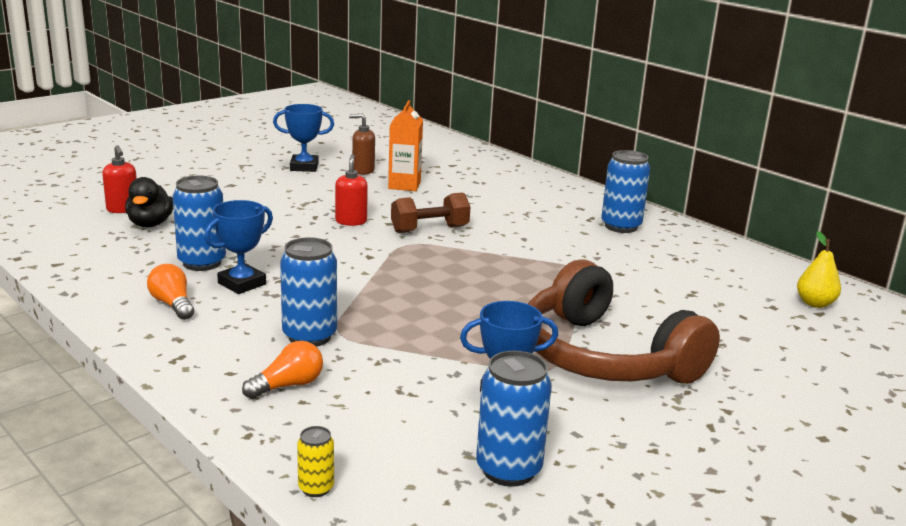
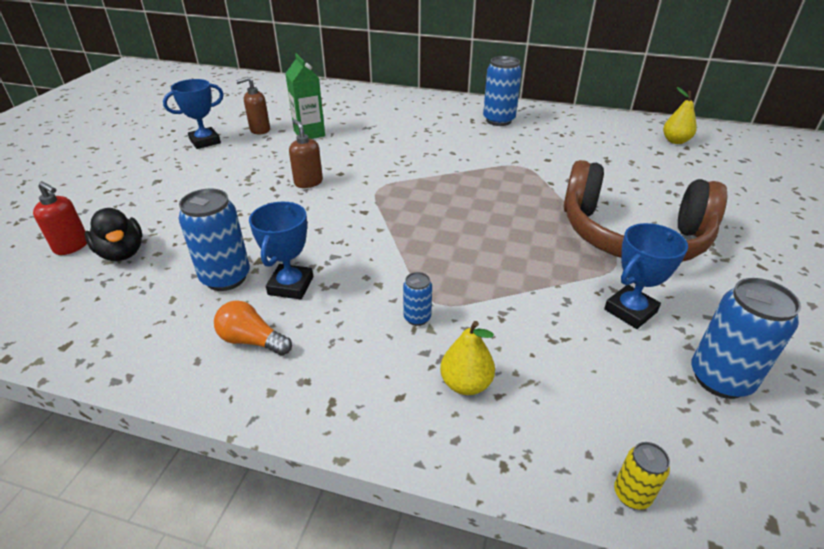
camera: 30 degrees left, 15 degrees up
orange light bulb [242,341,323,399] -> yellow pear [440,321,495,395]
blue can [280,237,337,347] -> blue can [403,272,432,326], size x0.51
red soap dispenser [335,154,368,226] -> brown soap dispenser [289,119,323,188]
orange carton [388,100,423,191] -> green carton [285,53,325,139]
brown dumbbell [391,192,470,233] -> none

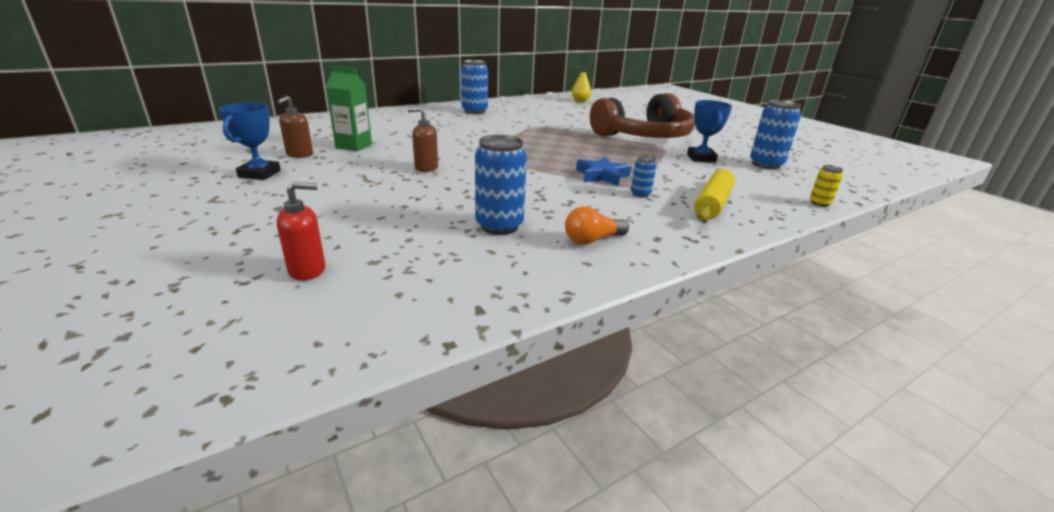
camera: 50 degrees left, 10 degrees down
black duck [85,208,142,261] -> none
blue trophy [249,202,313,300] -> none
yellow pear [440,321,495,395] -> yellow rolling pin [694,169,735,221]
none -> blue star [576,157,631,186]

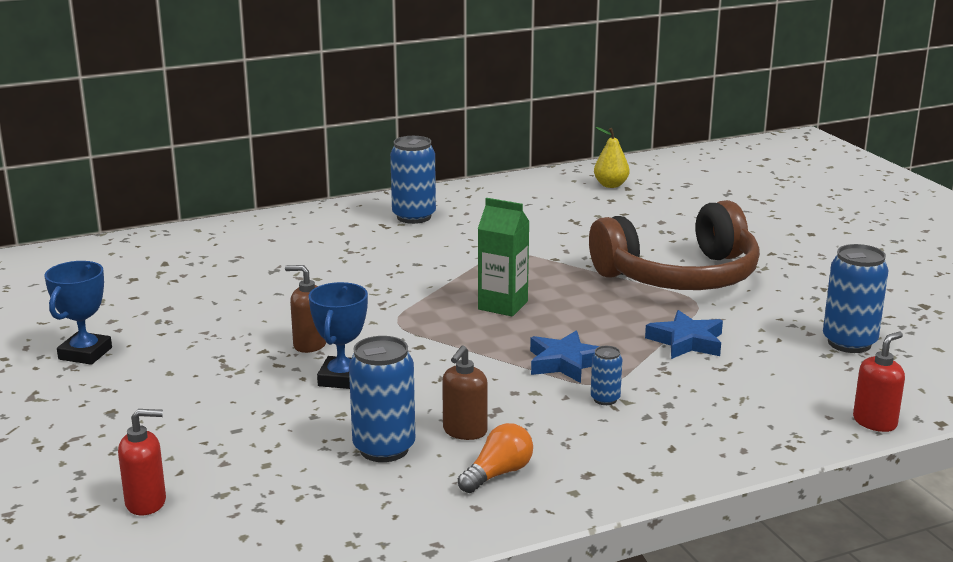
camera: 10 degrees right, 5 degrees down
brown soap dispenser [277,96,313,158] -> brown soap dispenser moved to [442,346,488,440]
green carton [326,66,372,151] -> green carton moved to [478,198,530,316]
orange light bulb [565,206,629,244] -> orange light bulb turned 150 degrees clockwise [458,423,533,493]
blue trophy [687,100,732,163] -> blue trophy moved to [309,282,368,389]
yellow rolling pin [694,169,735,221] -> none
yellow can [810,165,843,207] -> red soap dispenser [853,332,905,432]
none -> blue star [645,310,723,359]

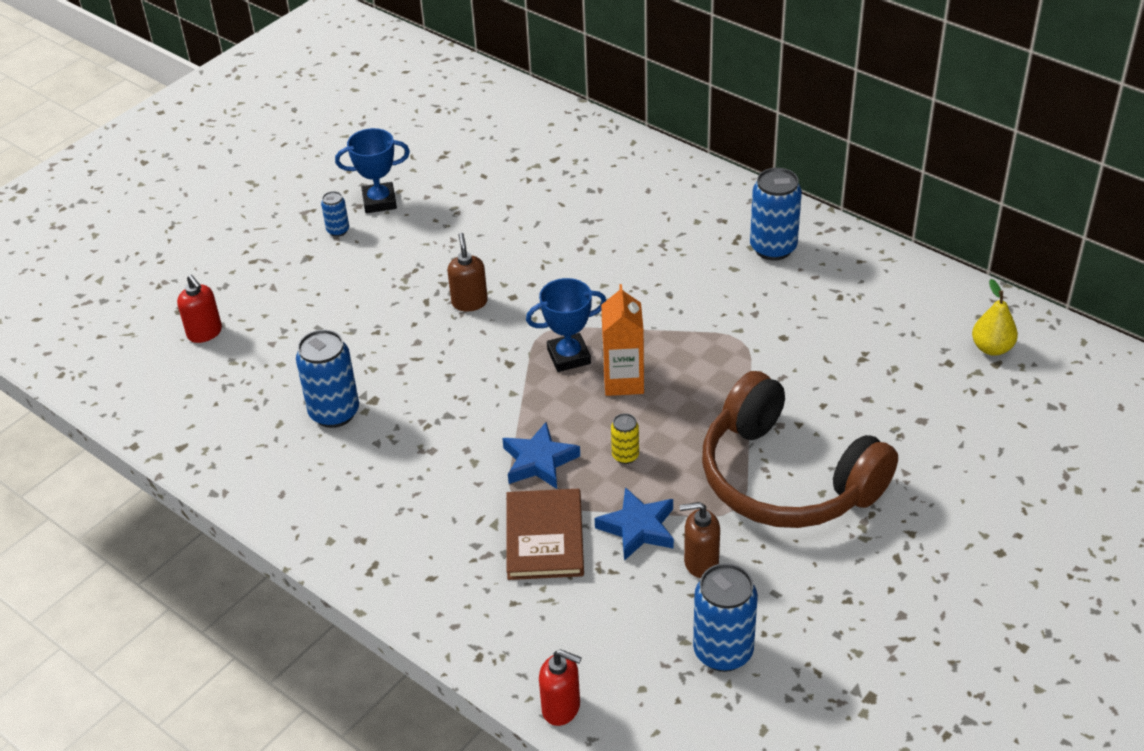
camera: 65 degrees right, 20 degrees up
blue trophy [309,282,368,389] -> blue trophy moved to [526,278,606,372]
brown soap dispenser [442,346,488,440] -> brown soap dispenser moved to [679,502,720,578]
orange light bulb [458,423,533,493] -> none
green carton [478,198,530,316] -> orange carton [601,284,644,396]
blue can [591,346,622,405] -> blue can moved to [321,191,349,237]
none -> brown book [506,489,584,580]
none -> yellow can [611,413,639,464]

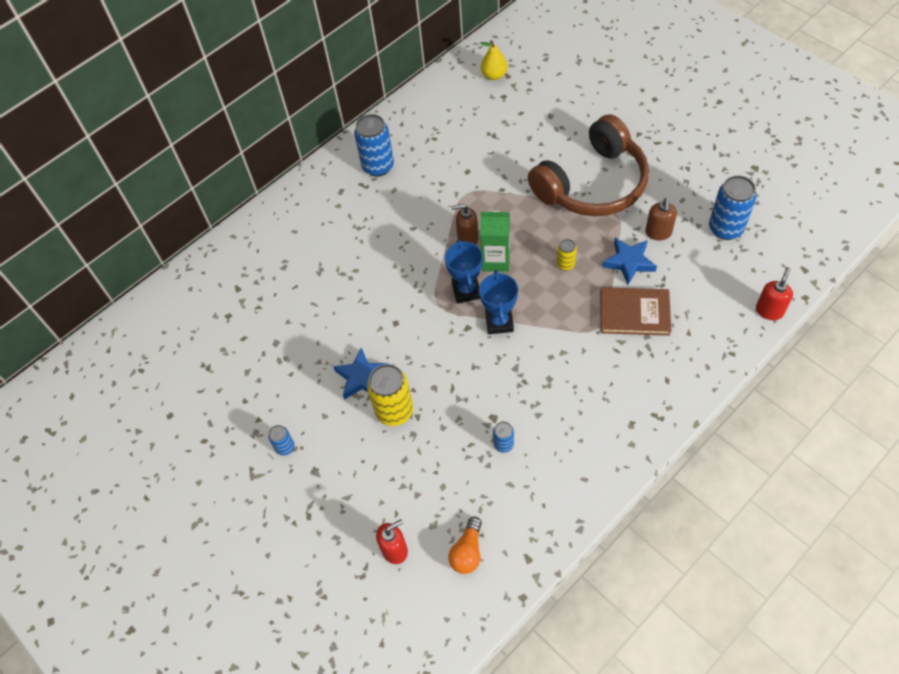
camera: 80 degrees left, 15 degrees up
blue can [296,329,359,428] -> blue can [493,422,514,453], size x0.51
blue trophy [335,128,410,213] -> blue trophy moved to [479,270,518,334]
brown soap dispenser [448,233,488,312] -> brown soap dispenser moved to [451,204,478,245]
blue star [502,422,580,489] -> blue star moved to [333,348,389,400]
orange carton [601,284,644,396] -> green carton [480,210,510,272]
none -> yellow can [367,364,413,426]
none -> orange light bulb [448,517,482,574]

